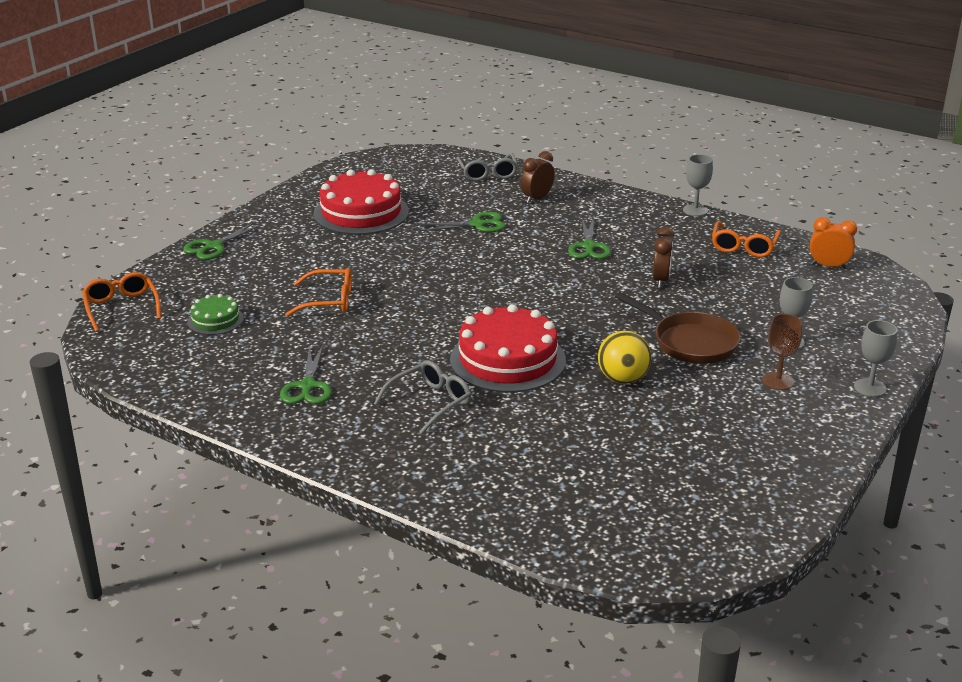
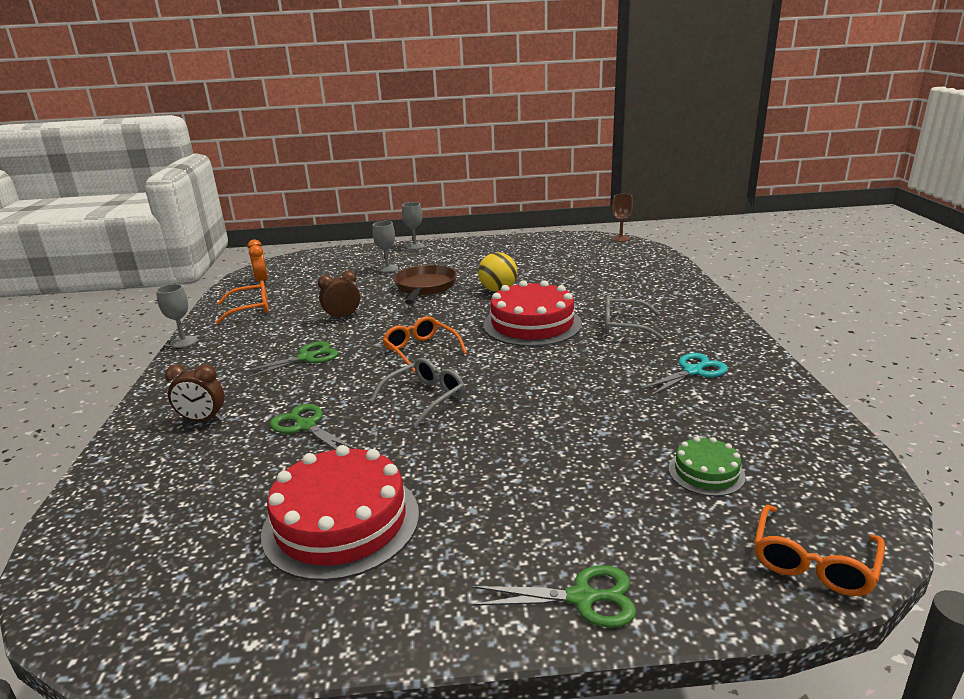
camera: 125 degrees left, 5 degrees down
green scissors [280,345,332,404] -> turquoise scissors [640,353,728,396]
orange glasses [286,267,352,316] -> orange glasses moved to [382,316,467,373]
grey glasses [456,153,518,181] -> grey glasses moved to [370,358,464,427]
brown goblet [762,314,802,390] -> brown goblet moved to [611,194,633,242]

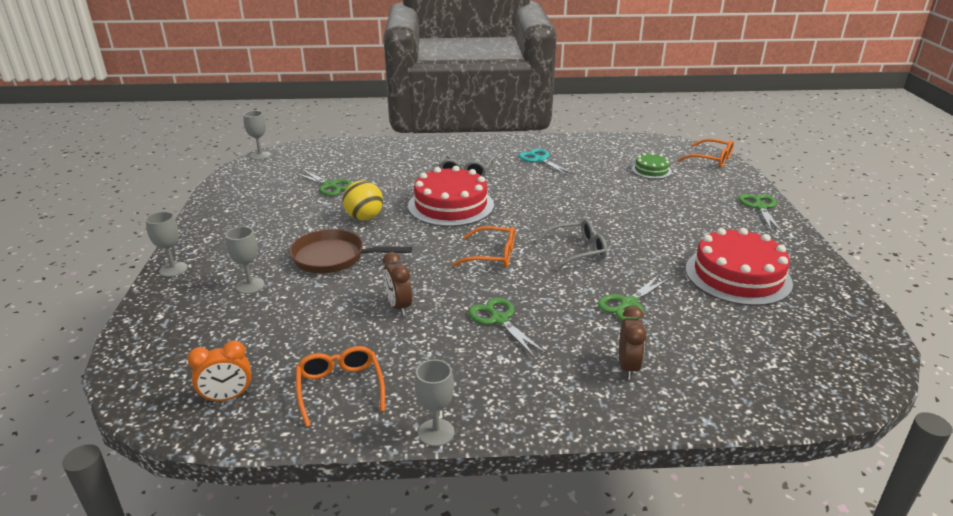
camera: 90 degrees left, 5 degrees up
grey glasses [370,358,464,427] -> grey glasses turned 120 degrees clockwise [536,219,607,270]
orange glasses [382,316,467,373] -> orange glasses turned 135 degrees counterclockwise [452,226,515,268]
brown goblet [611,194,633,242] -> grey goblet [243,111,271,160]
none -> green scissors [294,169,352,196]

